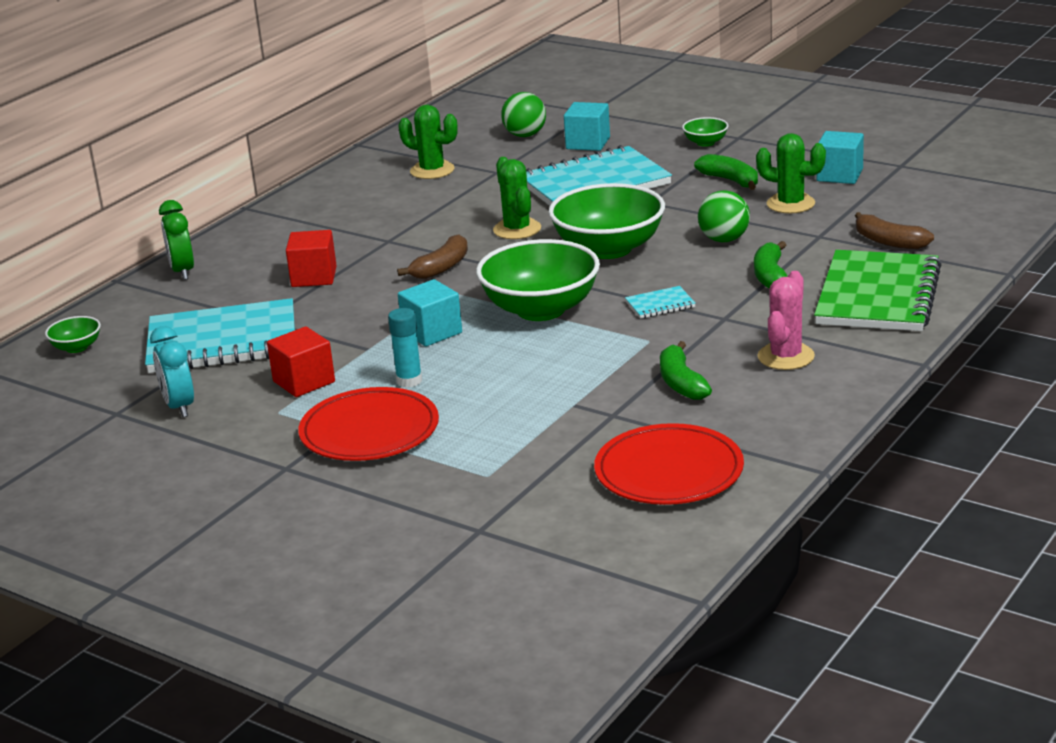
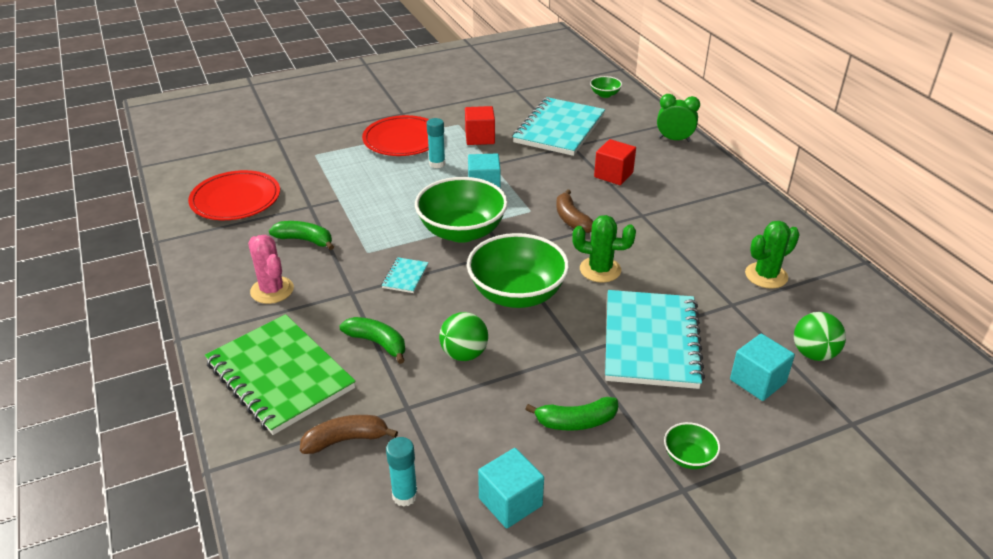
camera: 120 degrees right, 10 degrees up
turquoise clock [150,326,194,417] -> none
green cactus [756,133,826,213] -> none
none -> turquoise glue stick [386,437,418,507]

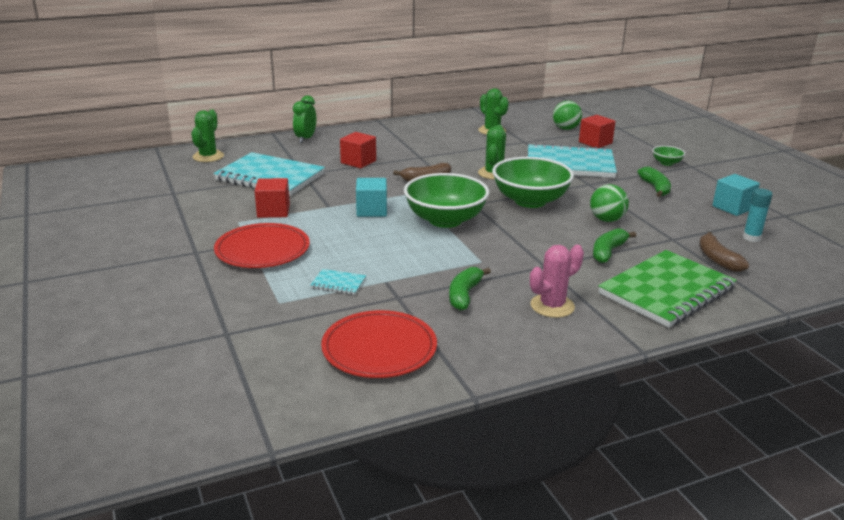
camera: 90 degrees left, 10 degrees down
turquoise notebook [381,257,429,293] -> turquoise notebook moved to [310,269,366,295]
turquoise glue stick [427,118,445,168] -> none
green bowl [590,76,622,98] -> green cactus [191,109,224,162]
turquoise cube [730,334,795,401] -> red cube [579,115,615,149]

